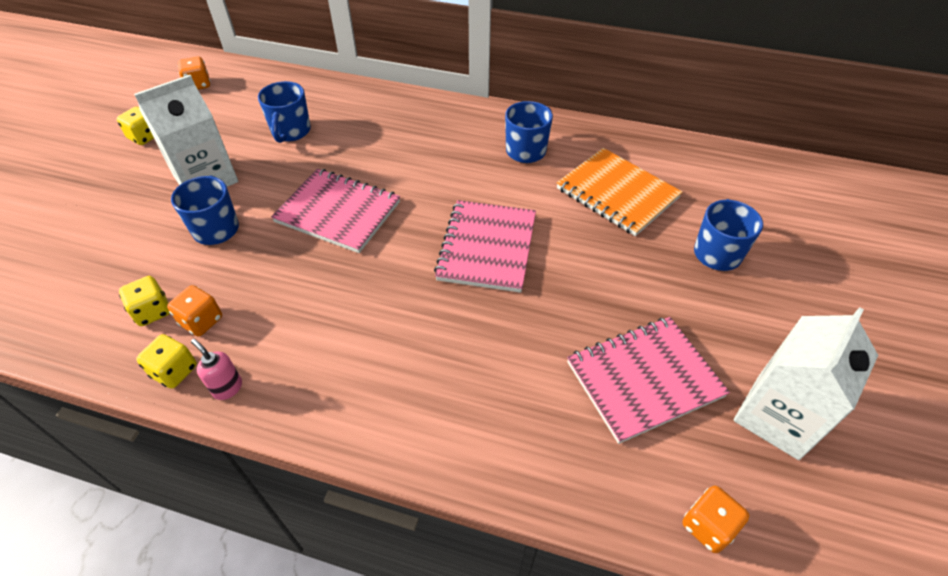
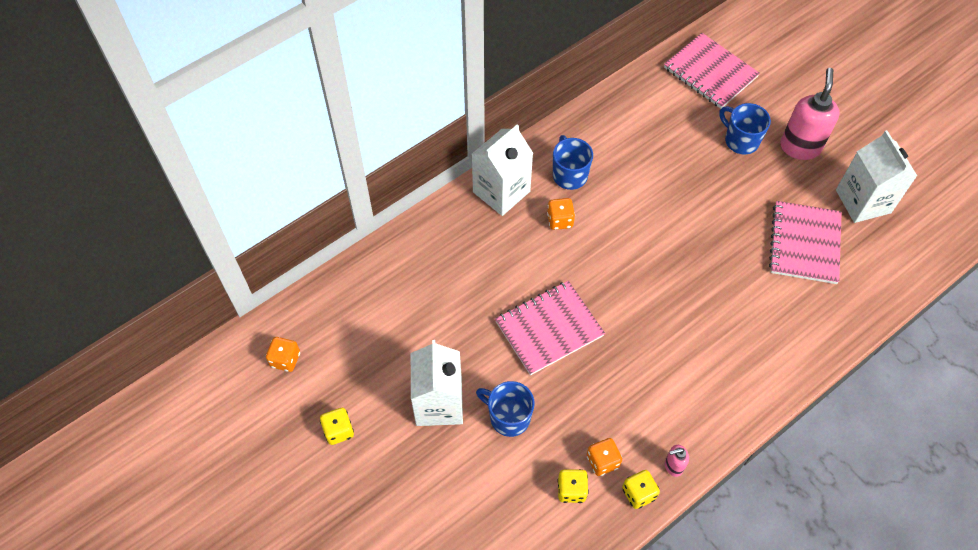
camera: 55 degrees left, 10 degrees up
blue mug [258,81,311,143] -> none
pink notebook [434,200,536,293] -> pink notebook moved to [664,33,760,109]
orange notebook [557,148,682,236] -> none
orange dice [683,486,749,553] -> orange dice moved to [547,198,575,230]
none -> white carton [472,124,533,216]
none -> pink soap dispenser [780,68,840,160]

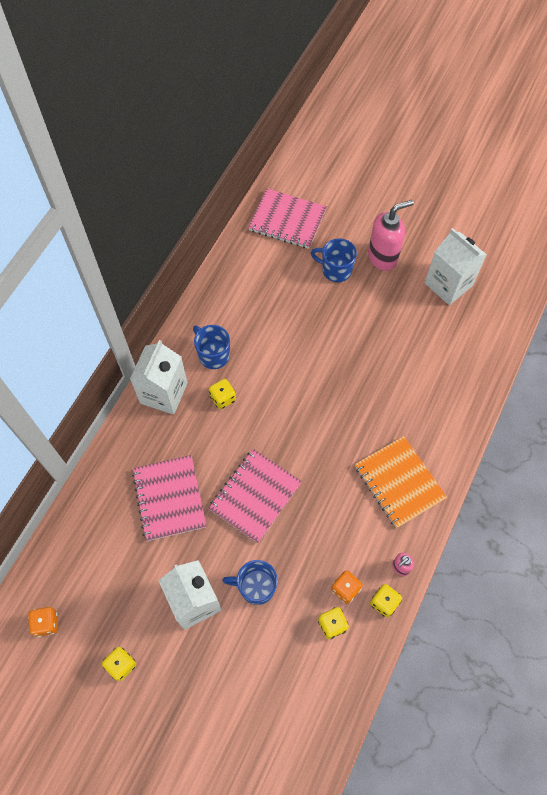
camera: 25 degrees left, 5 degrees up
orange dice [547,198,575,230] -> yellow dice [209,379,236,409]
pink notebook [769,201,842,284] -> pink notebook moved to [132,455,207,541]
pink soap dispenser [780,68,840,160] -> pink soap dispenser turned 75 degrees clockwise [368,200,414,271]
none -> orange notebook [355,436,447,528]

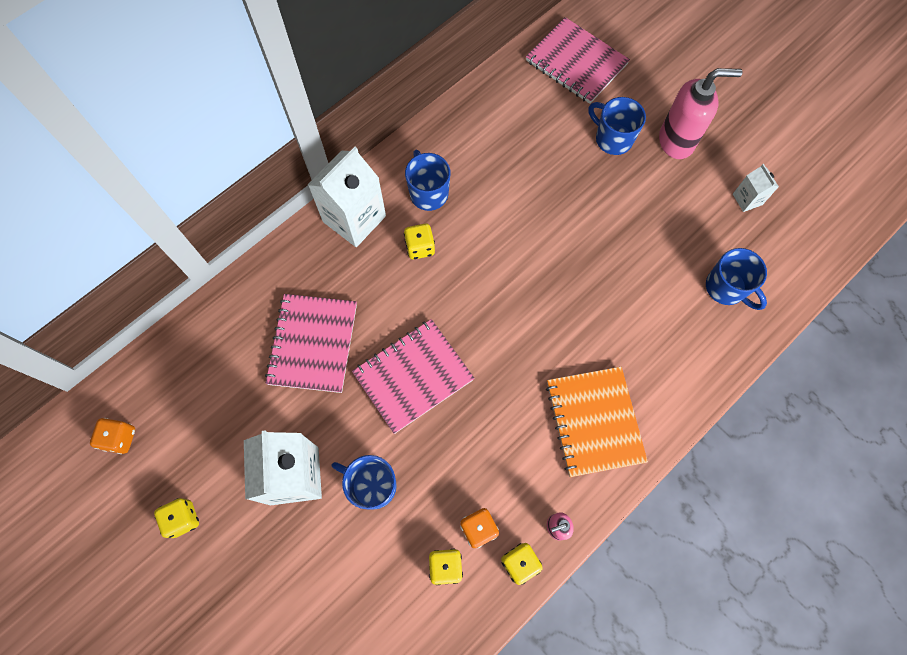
camera: 20 degrees right, 5 degrees up
white carton [425,228,487,305] -> white carton [733,164,779,212], size x0.49
none -> blue mug [706,248,767,310]

